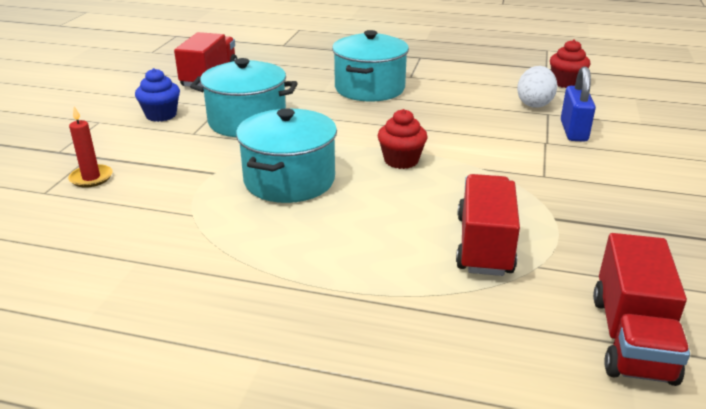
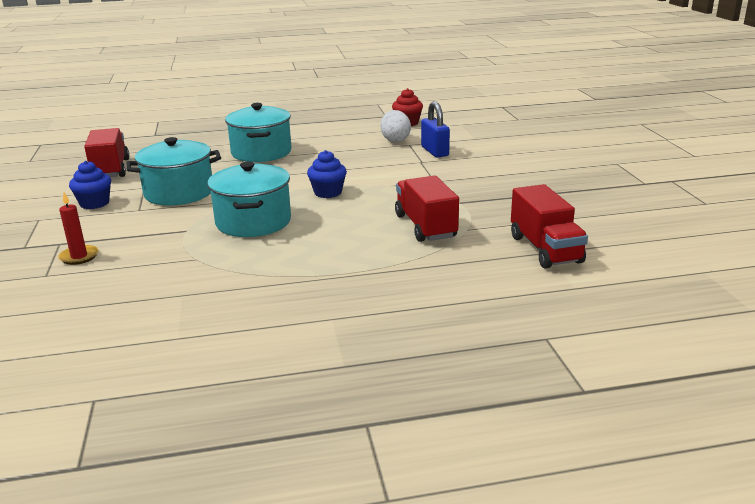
camera: 25 degrees left, 5 degrees down
red cupcake [378,109,427,169] -> blue cupcake [307,150,347,198]

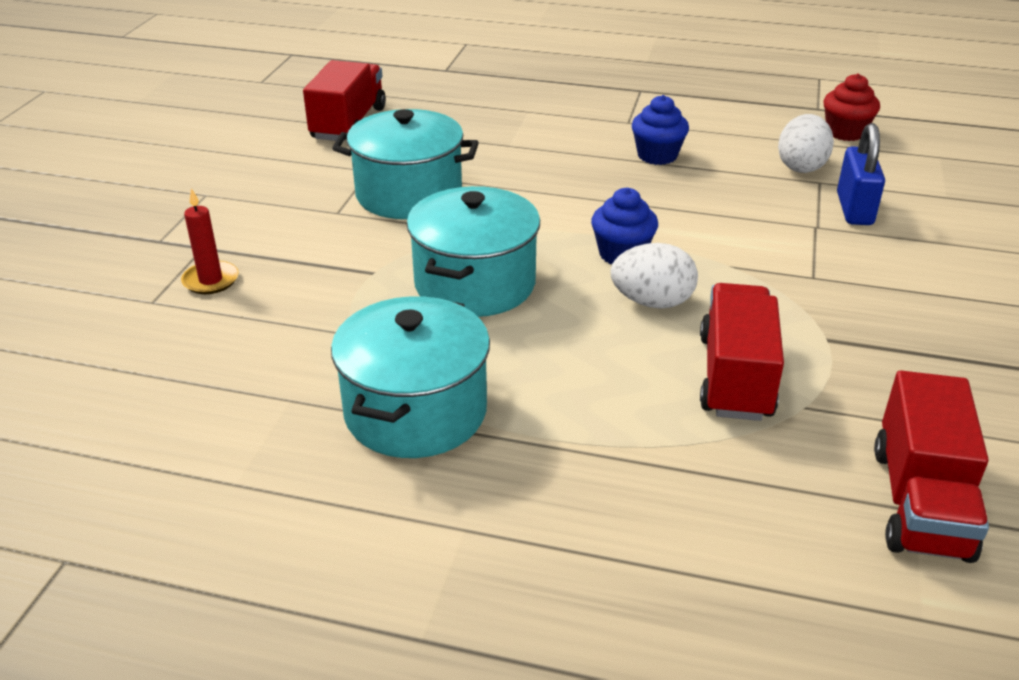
camera: 25 degrees right, 10 degrees up
blue cupcake [69,161,111,209] -> blue cupcake moved to [632,95,689,165]
turquoise pot [225,103,292,162] -> turquoise pot moved to [331,296,490,458]
none -> white egg [611,243,698,309]

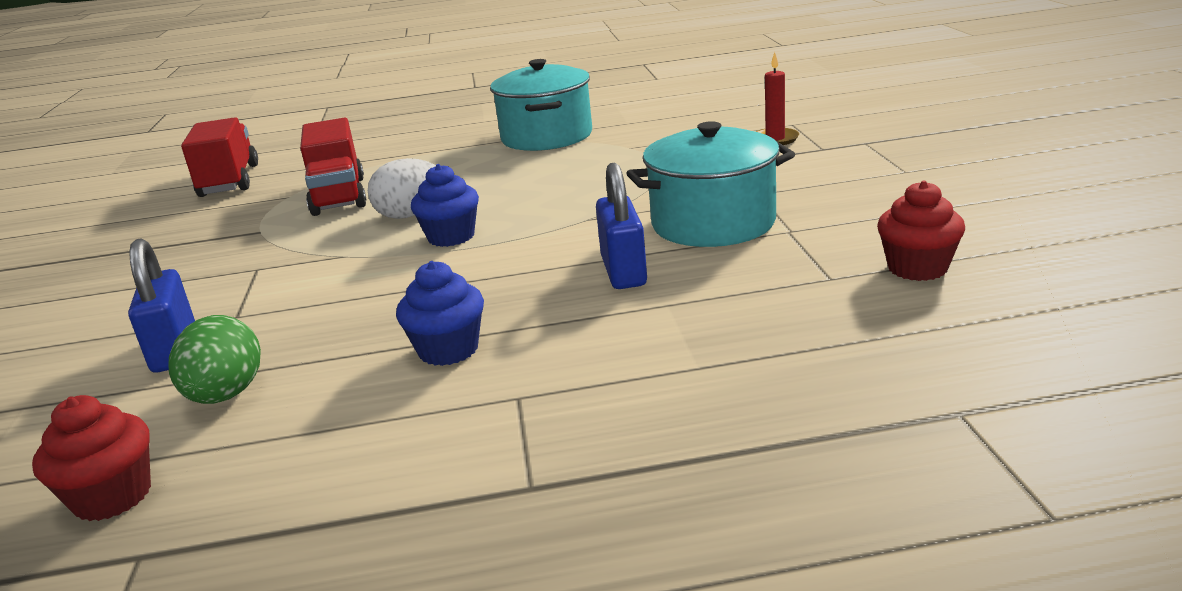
camera: 160 degrees right, 10 degrees down
red truck [303,60,386,142] -> red cupcake [877,181,965,281]
turquoise pot [407,186,540,317] -> none
white egg [778,114,834,173] -> green egg [169,315,261,404]
none -> blue padlock [596,163,647,289]

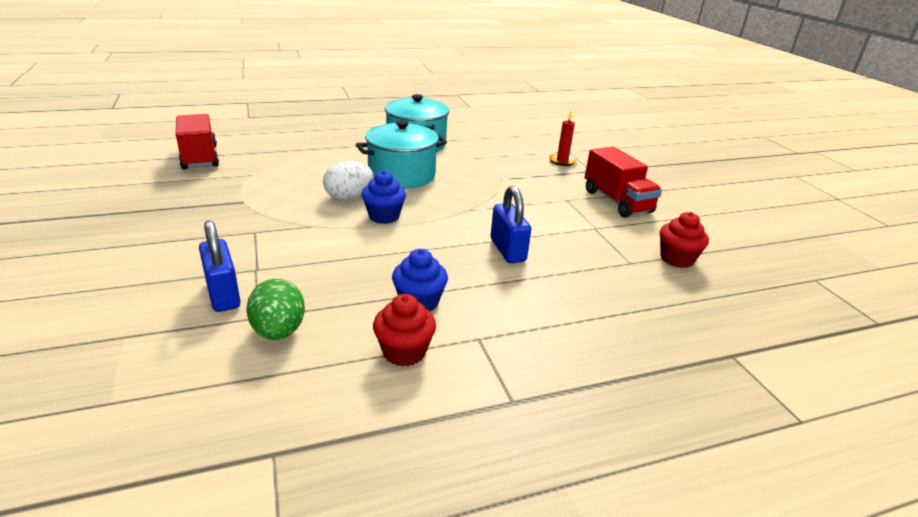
camera: 15 degrees left, 5 degrees up
red cupcake [32,395,151,521] -> red cupcake moved to [373,294,436,367]
red truck [300,118,367,216] -> red truck moved to [585,147,662,218]
turquoise pot [626,121,795,247] -> turquoise pot moved to [356,120,447,189]

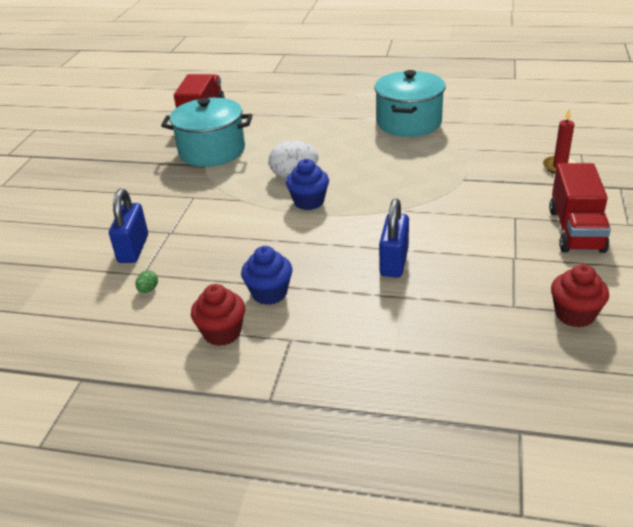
camera: 35 degrees right, 5 degrees up
green egg [246,279,305,340] -> green egg [135,271,158,293], size x0.45
turquoise pot [356,120,447,189] -> turquoise pot moved to [161,98,253,167]

